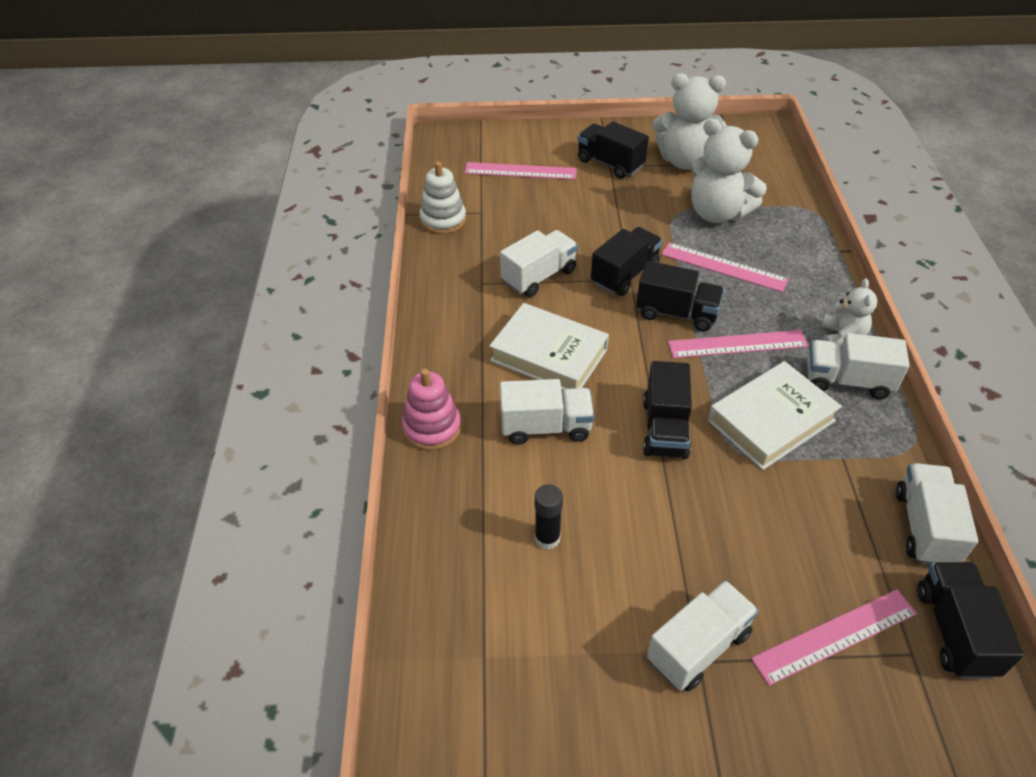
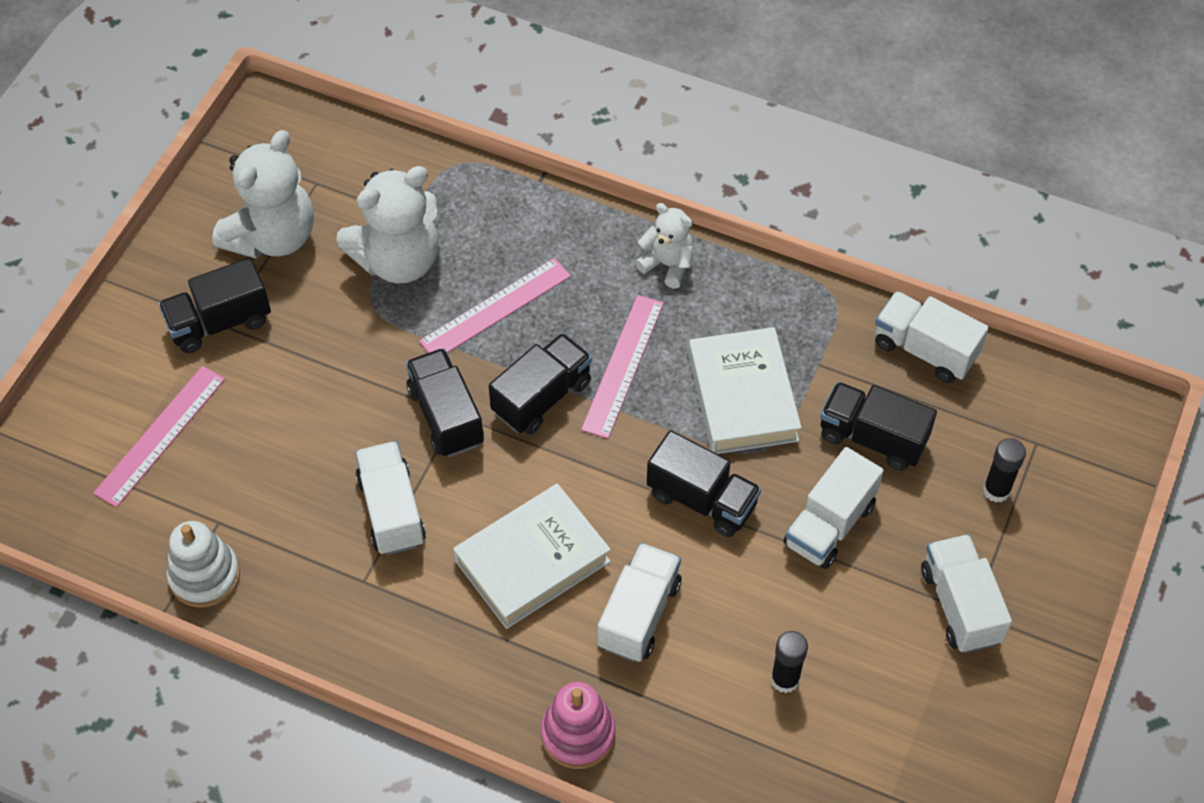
camera: 65 degrees left, 10 degrees up
pink ruler [751,590,917,686] -> black glue stick [983,438,1026,502]
white truck [807,333,909,399] -> white truck moved to [784,447,884,569]
black truck [918,562,1024,679] -> black truck moved to [820,382,937,471]

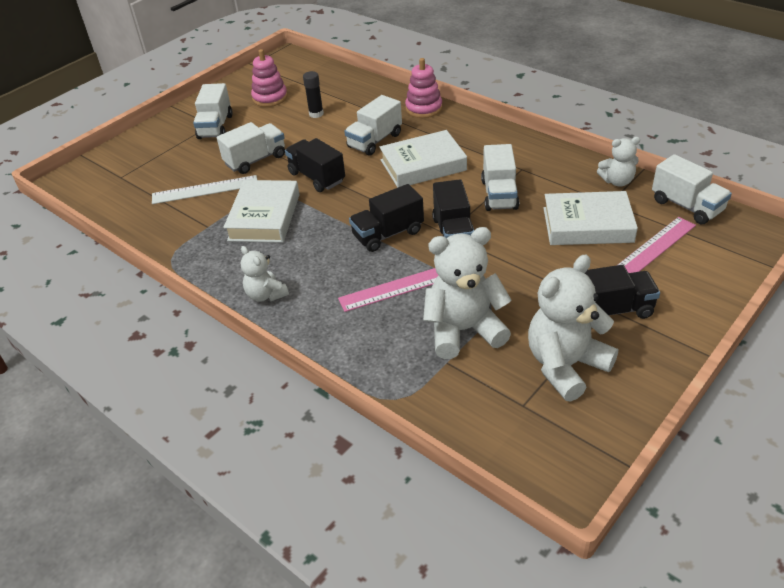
camera: 160 degrees left, 15 degrees down
white stacking toy [167,521,240,607] -> white teddy bear [597,137,640,186]
pink ruler [581,295,664,439] -> none
black truck [820,382,937,471] -> white ruler [152,175,257,204]
white truck [875,291,989,383] -> white truck moved to [652,154,732,224]
black glue stick [983,438,1026,502] -> none
none -> pink stacking toy [251,49,288,107]
none -> white book [544,191,638,245]

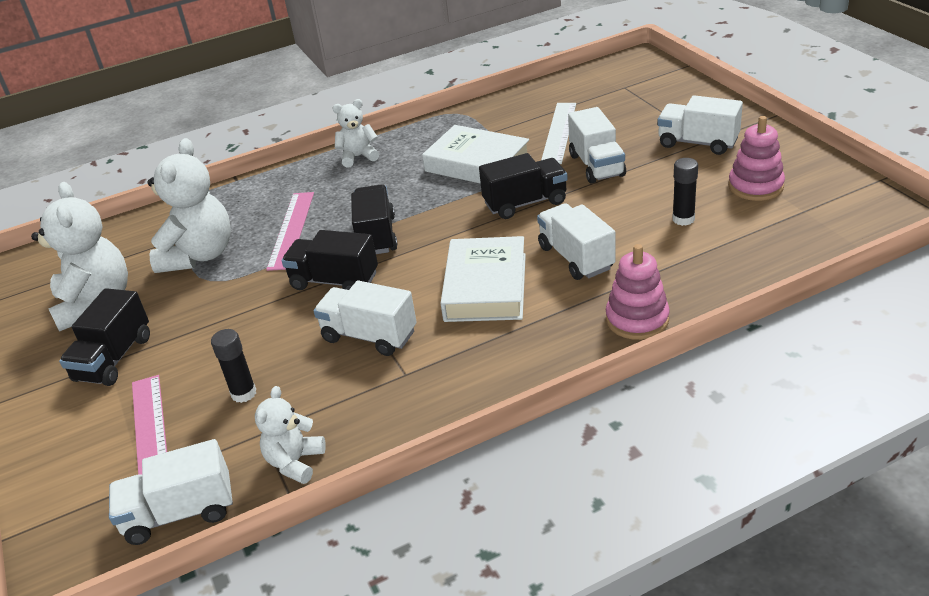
camera: 115 degrees right, 5 degrees down
white book [544,191,638,245] -> black glue stick [211,329,256,403]

